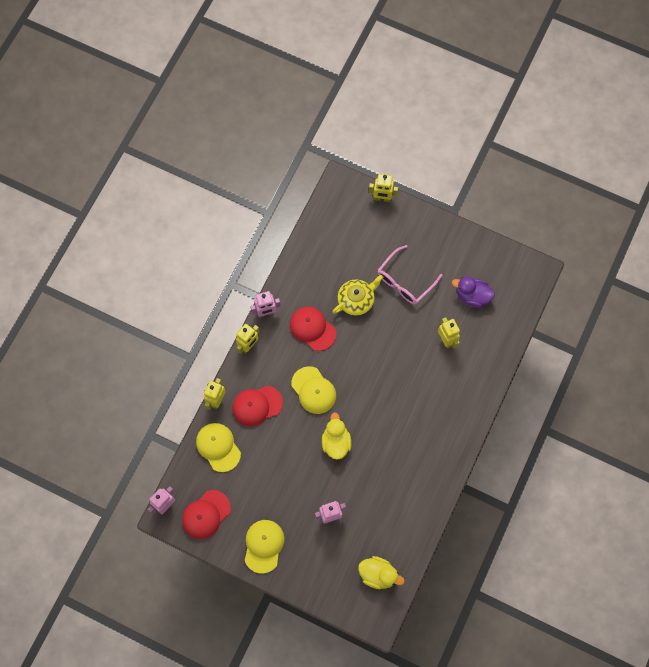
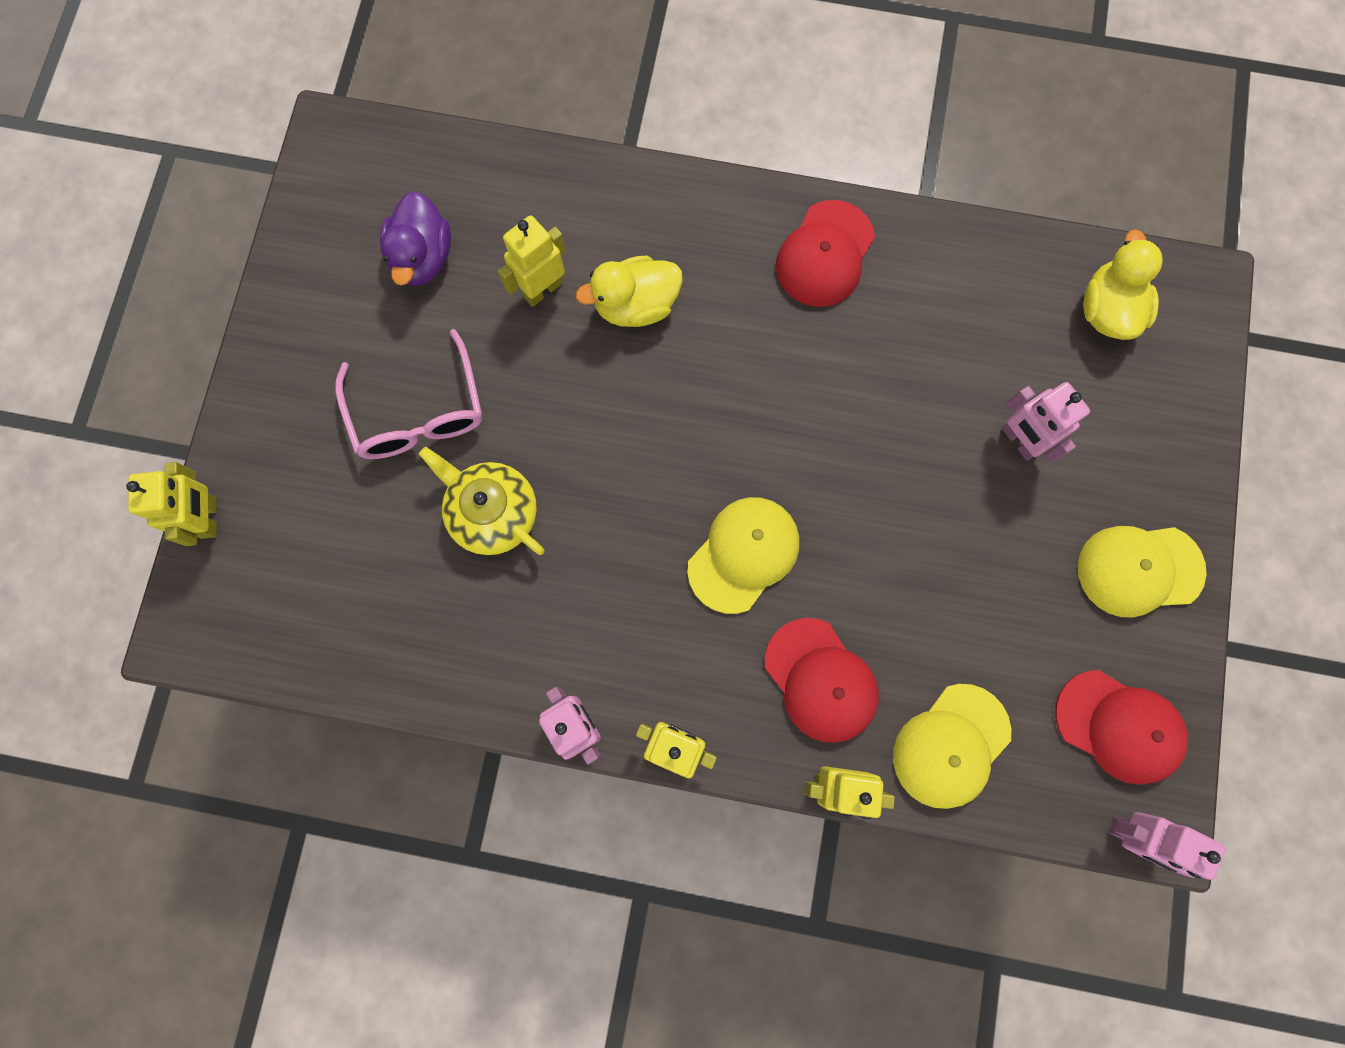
camera: 105 degrees left, 5 degrees up
red cap [290,307,336,351] -> red cap moved to [776,200,875,307]
yellow duck [322,412,351,459] -> yellow duck moved to [576,255,683,327]
pink glasses [378,245,443,304] -> pink glasses turned 45 degrees clockwise [335,329,482,459]

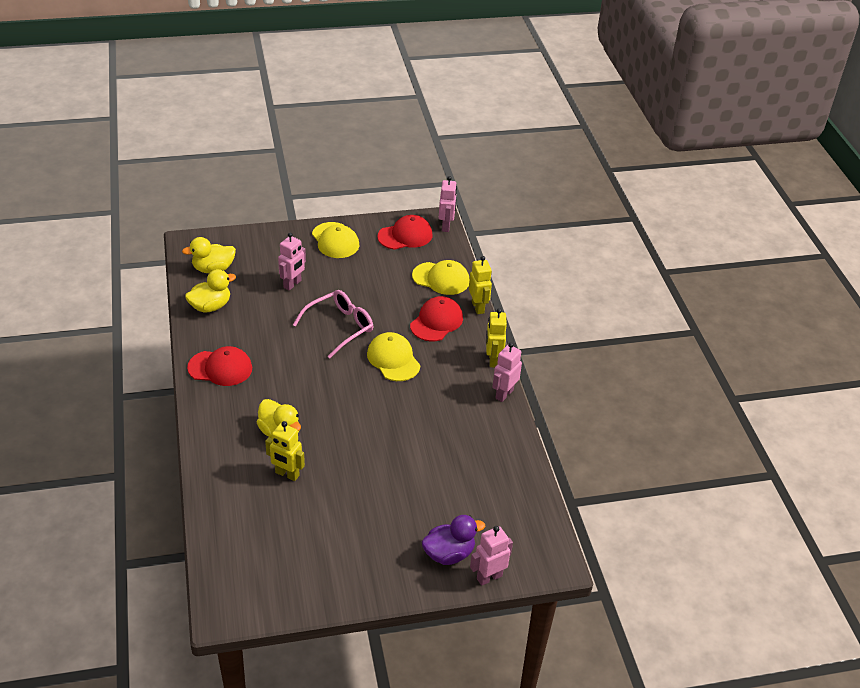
camera: 115 degrees left, 35 degrees down
yellow robot [126,462,217,546] -> pink robot [470,526,513,586]
pink glasses [335,329,482,459] -> pink glasses moved to [293,290,373,358]
purple duck [380,191,451,286] -> purple duck moved to [422,515,485,565]
yellow teapot [419,447,545,555] -> none
yellow cap [687,497,799,614] -> yellow cap turned 45 degrees clockwise [367,332,420,381]
red cap [1055,670,1188,785] -> red cap turned 60 degrees clockwise [377,215,432,250]
none -> yellow duck [185,269,236,313]

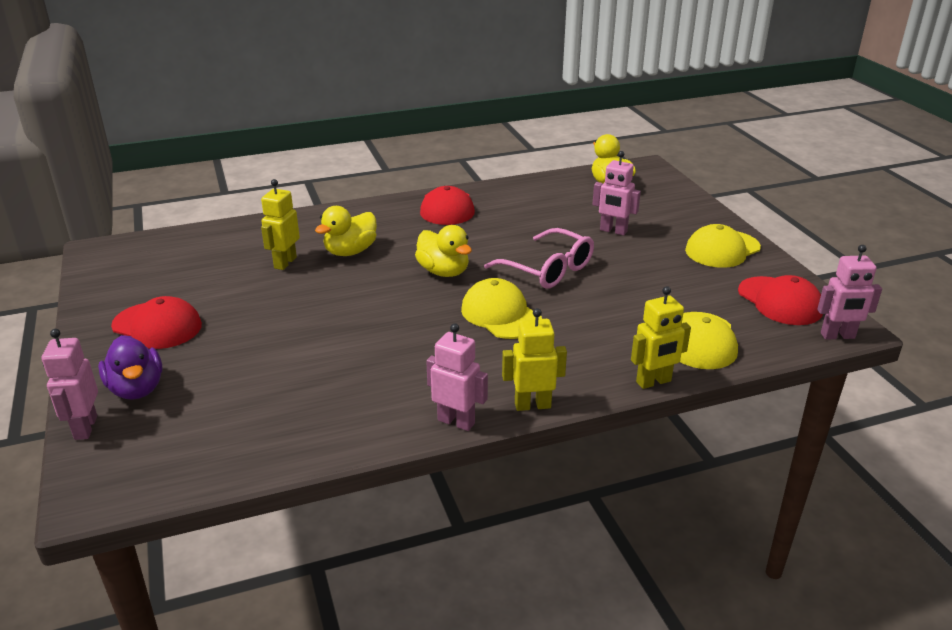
camera: 85 degrees right, 10 degrees down
yellow duck [185,269,236,313] -> yellow duck moved to [415,225,472,277]
yellow cap [367,332,420,381] -> yellow cap turned 90 degrees counterclockwise [461,278,542,339]
red cap [410,296,463,342] -> red cap moved to [111,296,202,349]
pink robot [470,526,513,586] -> pink robot turned 150 degrees counterclockwise [42,329,98,440]

